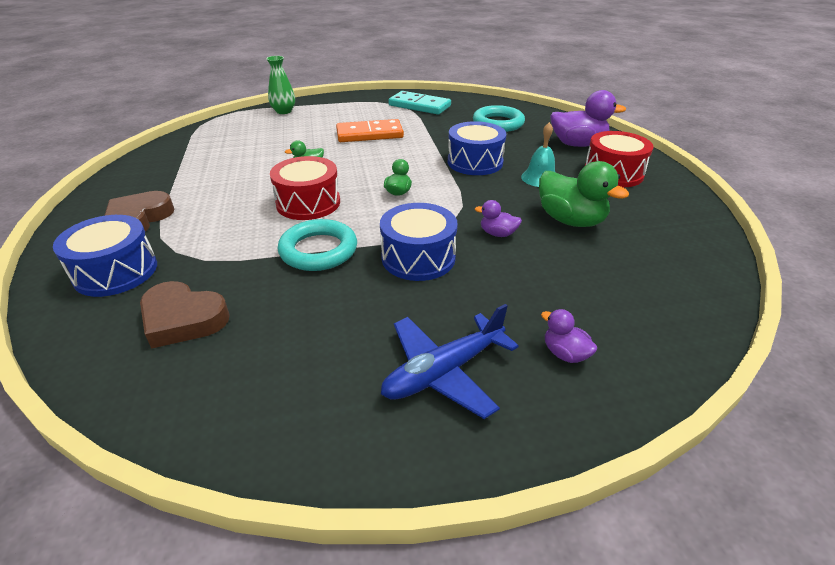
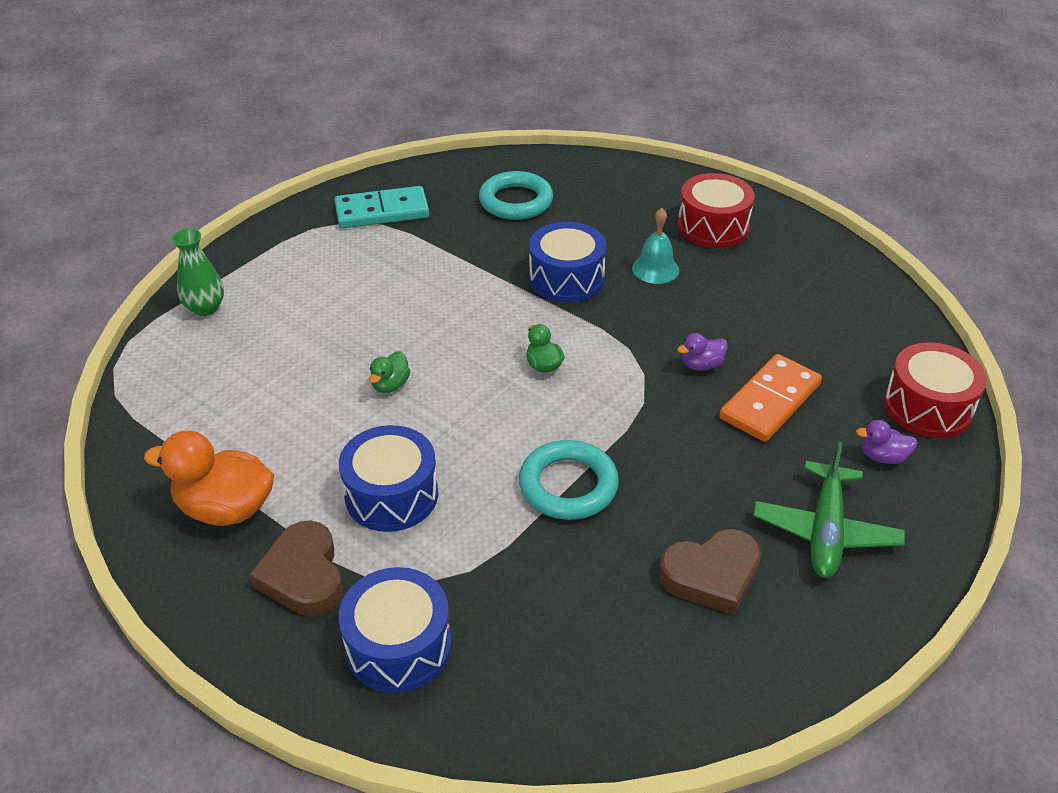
camera: 40 degrees left, 5 degrees up
brown heart [140,281,230,349] -> brown heart moved to [659,529,761,615]
red drum [270,156,340,220] -> red drum moved to [884,342,987,438]
orange domino [336,119,404,142] -> orange domino moved to [719,354,822,442]
blue drum [380,203,458,281] -> blue drum moved to [339,425,438,532]
blue plane [381,304,519,419] -> green plane [753,442,905,578]
green duck [539,161,629,227] -> none
purple duck [550,90,626,147] -> none
none -> orange duck [144,431,274,526]

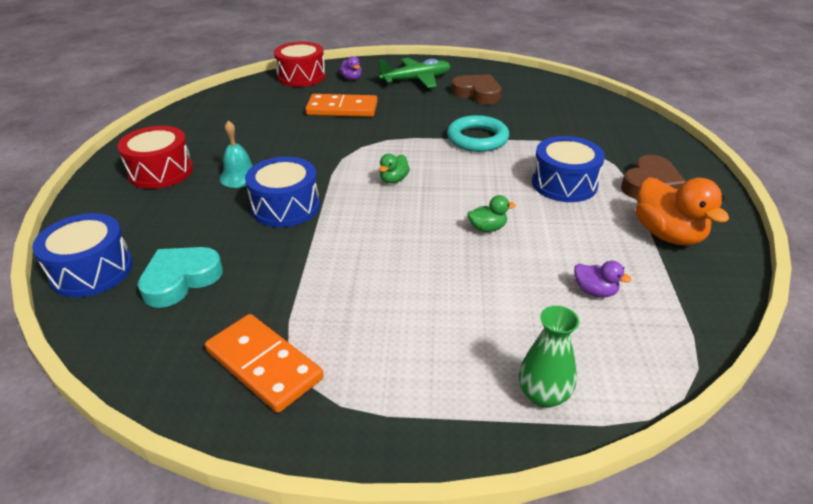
camera: 125 degrees left, 5 degrees down
turquoise domino [335,186,429,228] -> orange domino [205,314,323,413]
blue drum [339,567,451,693] -> blue drum moved to [32,213,133,297]
turquoise ring [479,171,553,220] -> turquoise heart [138,247,223,308]
purple duck [677,333,728,371] -> purple duck moved to [574,261,632,298]

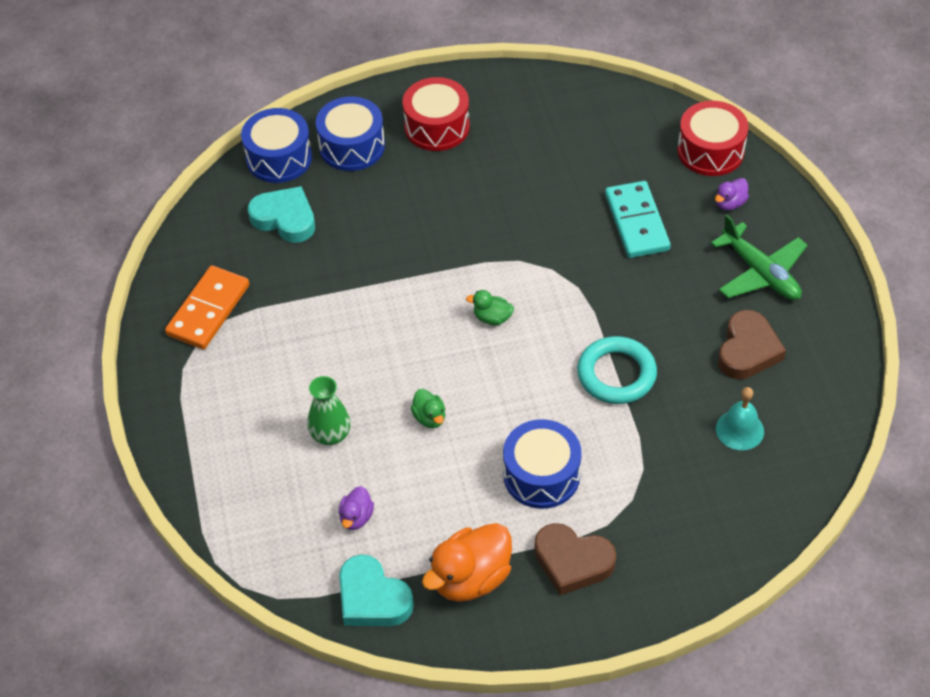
camera: 75 degrees right, 15 degrees up
turquoise bell [220,120,253,188] -> turquoise bell moved to [716,387,764,450]
blue drum [245,157,320,227] -> blue drum moved to [316,97,385,171]
orange domino [305,94,378,117] -> turquoise domino [605,181,671,258]
green vase [519,306,579,408] -> green vase moved to [307,376,351,445]
none -> turquoise heart [339,555,414,626]

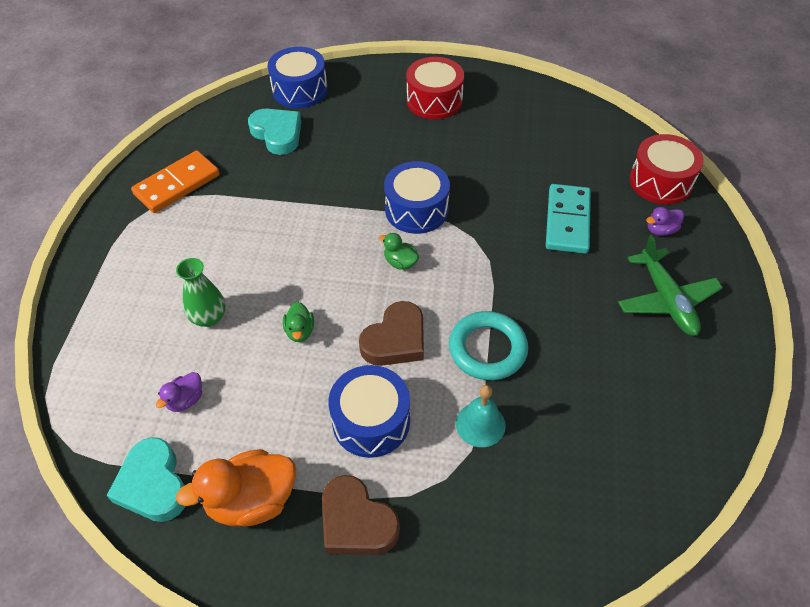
camera: 20 degrees right, 0 degrees up
blue drum [316,97,385,171] -> blue drum moved to [384,161,450,234]
turquoise bell [716,387,764,450] -> turquoise bell moved to [456,385,506,447]
brown heart [718,310,786,379] -> brown heart moved to [359,301,424,366]

